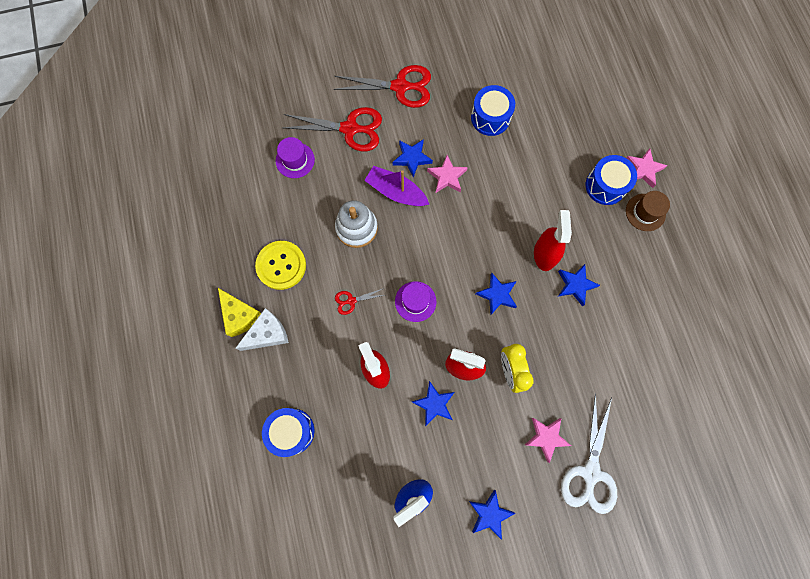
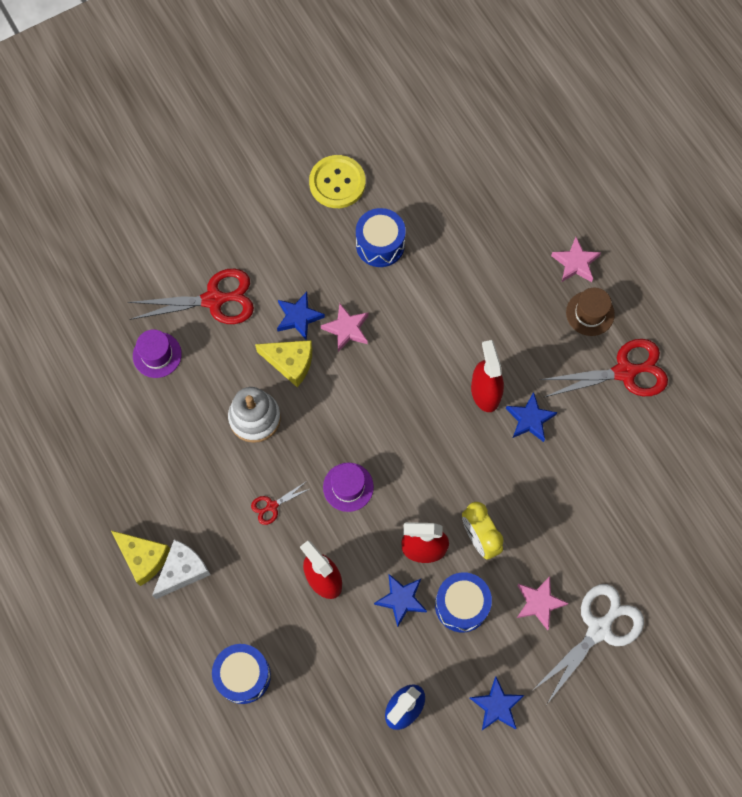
camera: 15 degrees left, 5 degrees down
yellow button [255,241,306,290] -> yellow button moved to [309,155,366,208]
red scissors [333,65,431,108] -> red scissors moved to [539,339,668,397]
purple boat [364,166,429,206] -> yellow cheese [255,340,312,387]
blue star [476,273,517,314] -> none
white scissors [561,393,617,514] -> white scissors turned 135 degrees counterclockwise [533,584,644,704]
blue drum [586,155,637,205] -> blue drum moved to [435,572,492,632]

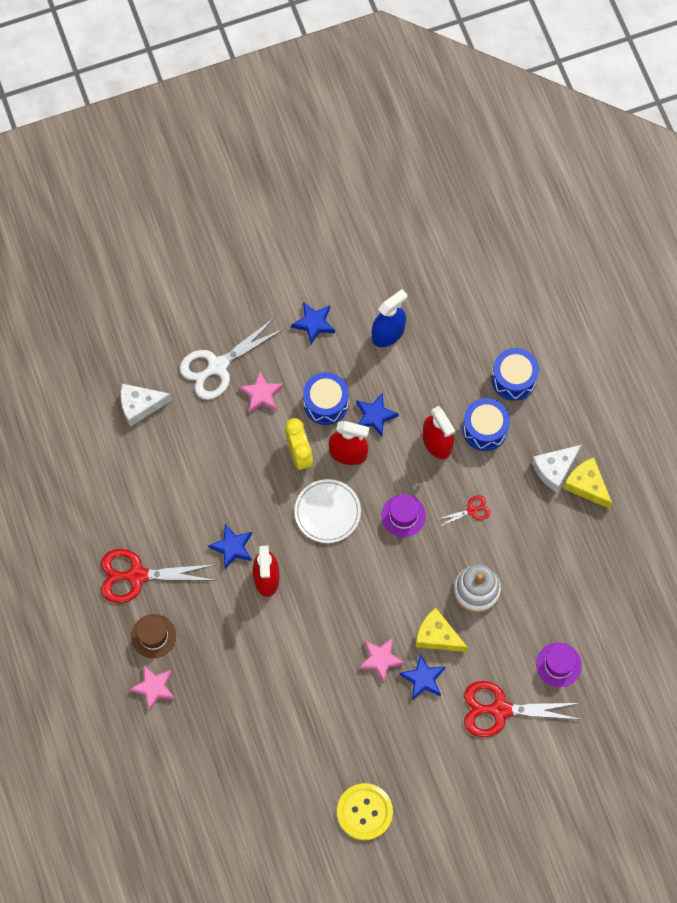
camera: 170 degrees left, 0 degrees up
blue drum [356,208,406,267] -> blue drum moved to [463,398,510,451]
none -> white cheese [121,384,172,427]
none -> white plate [294,479,361,543]

